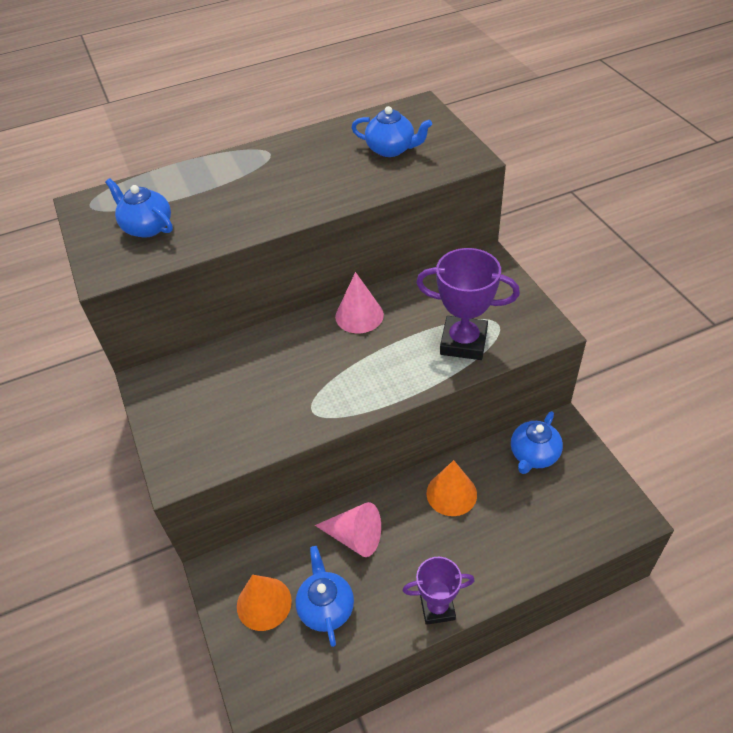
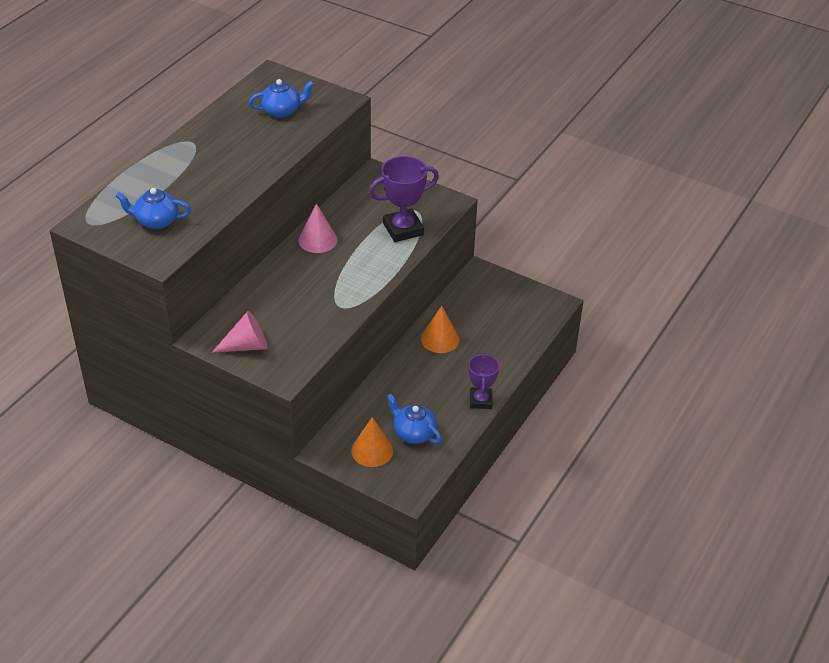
camera: 40 degrees left, 5 degrees down
pink cone [315,502,381,557] -> pink cone moved to [212,311,268,353]
purple trophy [403,557,475,625] -> purple trophy turned 45 degrees counterclockwise [468,353,499,409]
blue teapot [511,411,563,474] -> none

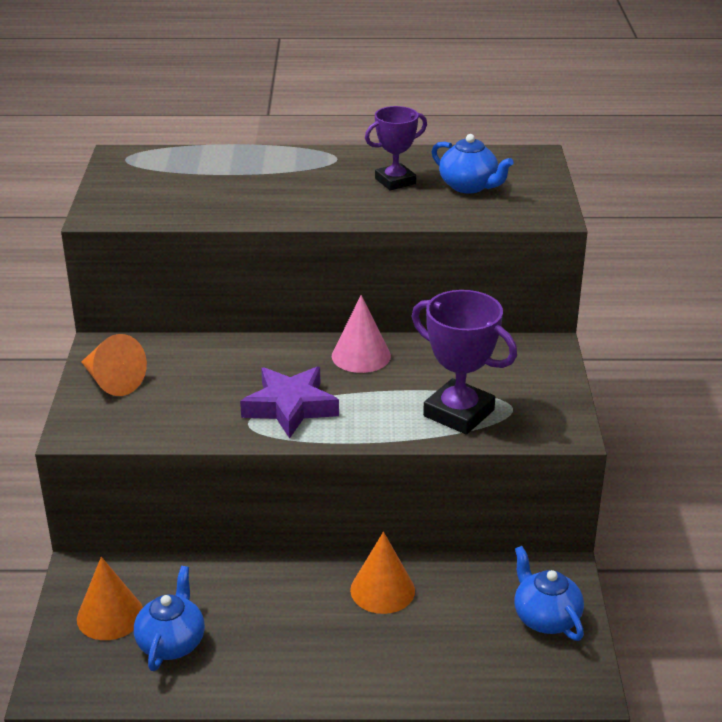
camera: 60 degrees right, 10 degrees down
blue teapot [115,188,191,229] -> blue teapot moved to [514,546,584,641]
pink cone [212,311,268,353] -> orange cone [82,334,147,396]
purple trophy [468,353,499,409] -> purple trophy moved to [365,106,427,190]
none -> purple star [240,367,339,439]

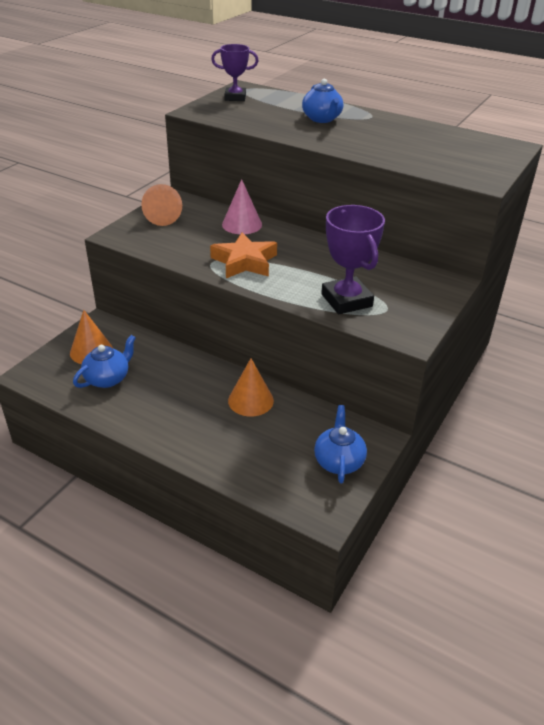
camera: 30 degrees right, 5 degrees up
purple star [240,367,339,439] -> orange star [210,232,277,278]
pink cone [332,295,391,373] -> pink cone moved to [222,179,262,234]
purple trophy [365,106,427,190] -> purple trophy moved to [211,44,258,101]
blue teapot [432,134,514,193] -> blue teapot moved to [302,79,343,123]

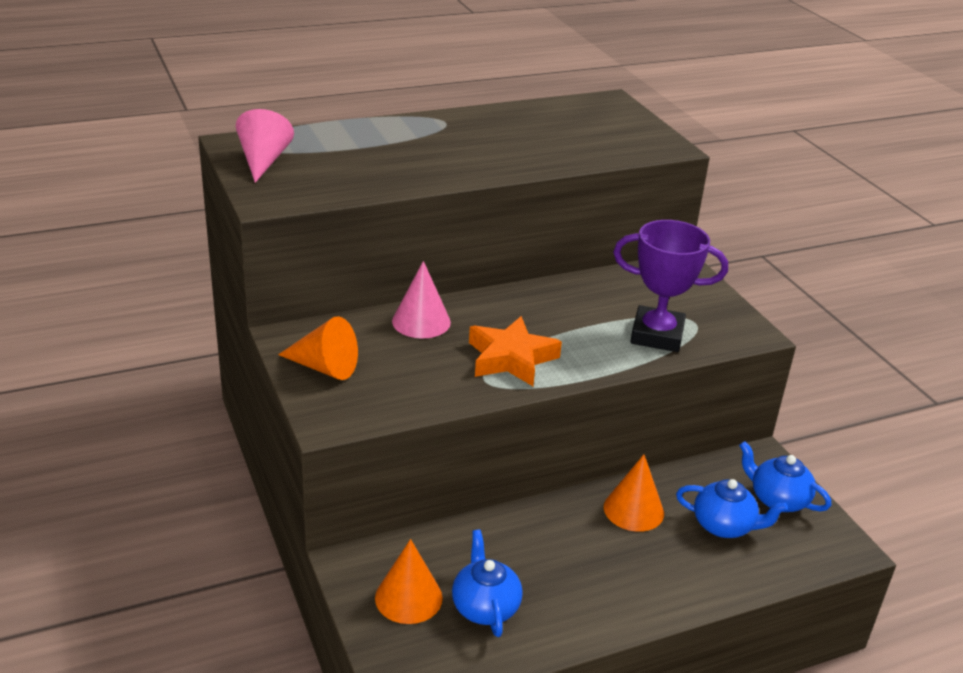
camera: 55 degrees left, 5 degrees down
purple trophy [211,44,258,101] -> pink cone [236,109,294,183]
blue teapot [302,79,343,123] -> blue teapot moved to [676,479,788,538]

